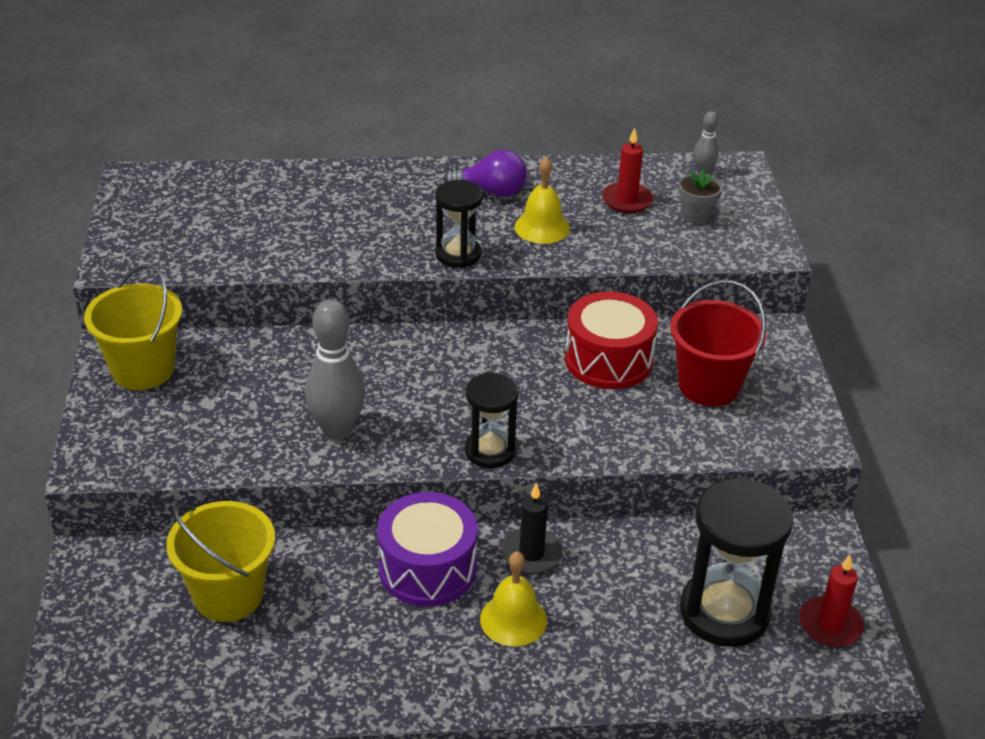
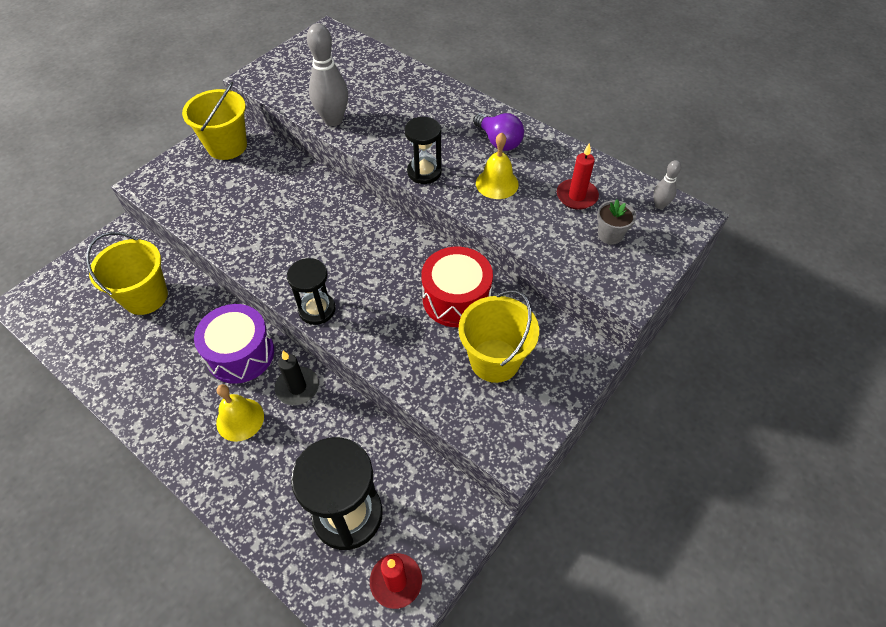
camera: 45 degrees right, 15 degrees up
grey bowling pin [305,299,366,440] -> grey bowling pin moved to [307,23,348,126]
red bucket [670,280,766,406] -> yellow bucket [458,290,539,383]

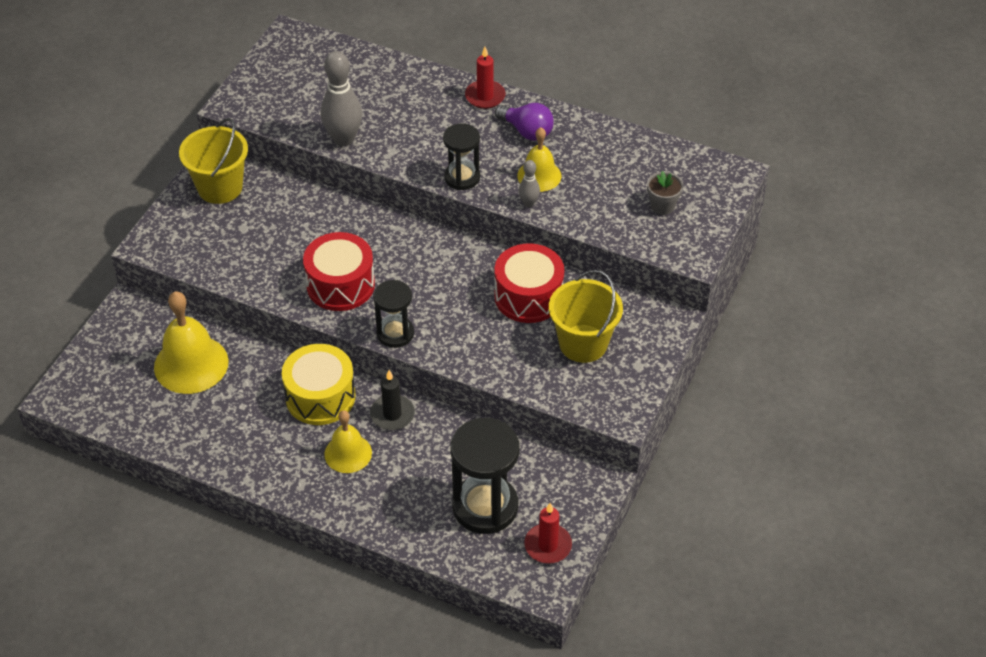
camera: 15 degrees left, 5 degrees down
yellow bucket [86,232,168,315] -> yellow bell [154,291,229,394]
purple drum [194,304,274,384] -> yellow drum [282,344,356,425]
red candle [557,143,599,210] -> red candle moved to [465,47,506,109]
grey bowling pin [653,160,681,209] -> grey bowling pin moved to [519,160,540,207]
none -> red drum [303,232,375,311]

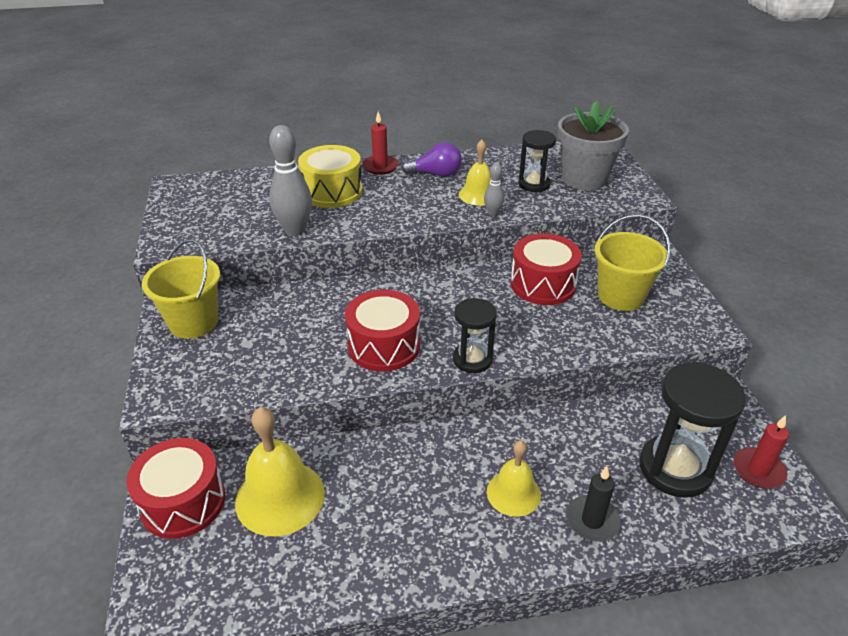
camera: 35 degrees left, 10 degrees down
yellow drum [282,344,356,425] -> yellow drum moved to [298,145,363,208]
black candle [370,370,415,430] -> black candle moved to [566,467,621,542]
black hourglass [443,123,480,190] -> black hourglass moved to [518,130,556,192]
grey flower pot [647,171,683,215] -> grey flower pot [557,101,629,190], size x2.14
none -> red drum [126,438,225,539]

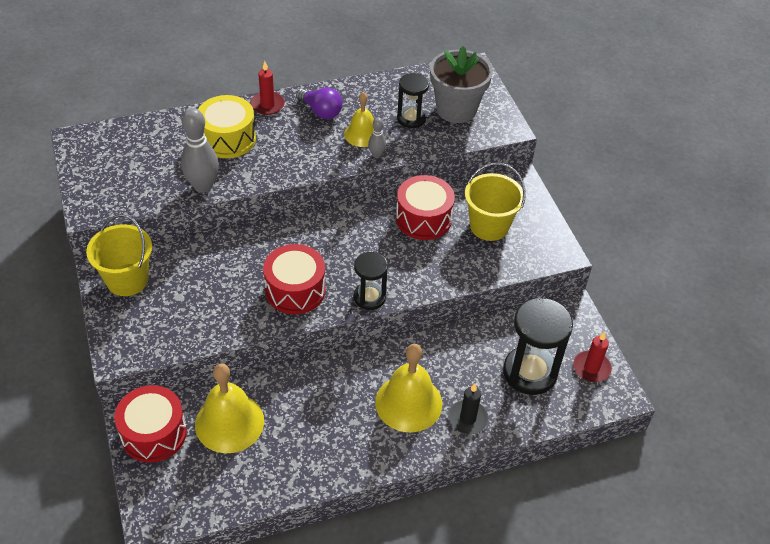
camera: 10 degrees left, 10 degrees up
purple light bulb [402,142,462,177] -> purple light bulb turned 45 degrees clockwise [296,87,343,119]
yellow bell [487,440,541,517] -> yellow bell [375,344,442,432], size x1.63

